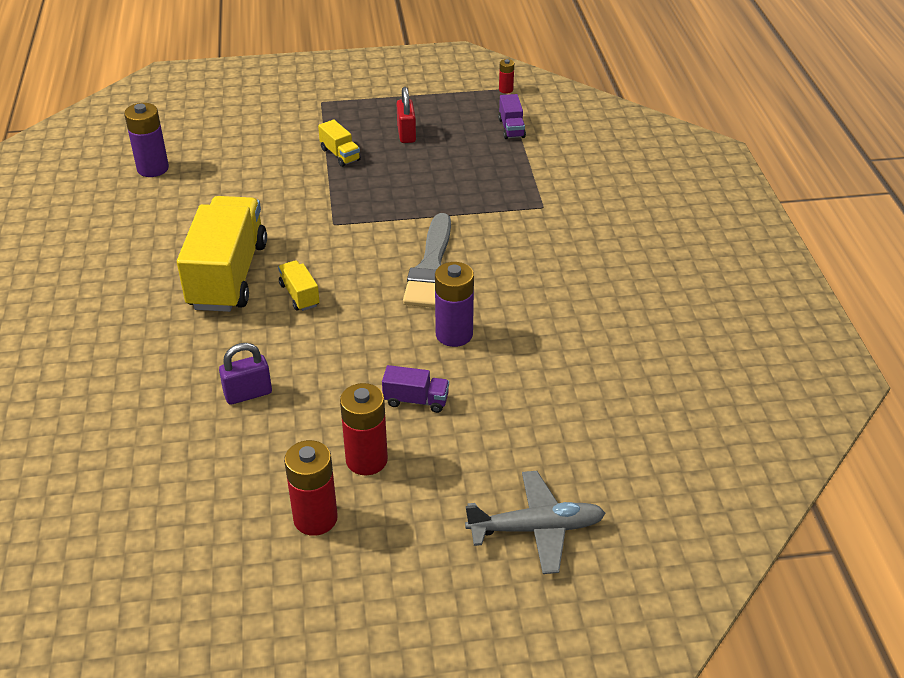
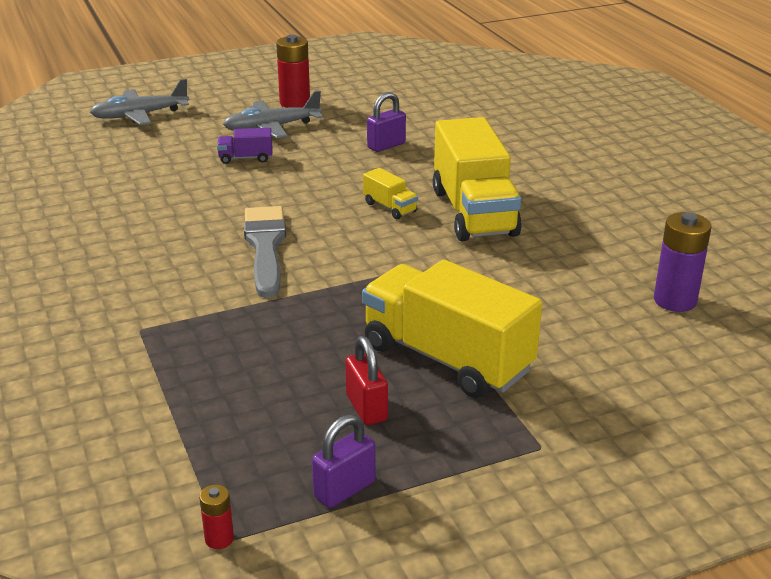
camera: 165 degrees right, 10 degrees down
yellow truck [318,119,361,167] -> yellow truck [362,260,542,398], size x2.34
red battery [340,383,388,475] -> grey plane [223,91,323,139]
purple battery [435,262,474,347] -> none
purple truck [498,94,526,139] -> none
none -> purple padlock [312,414,376,508]

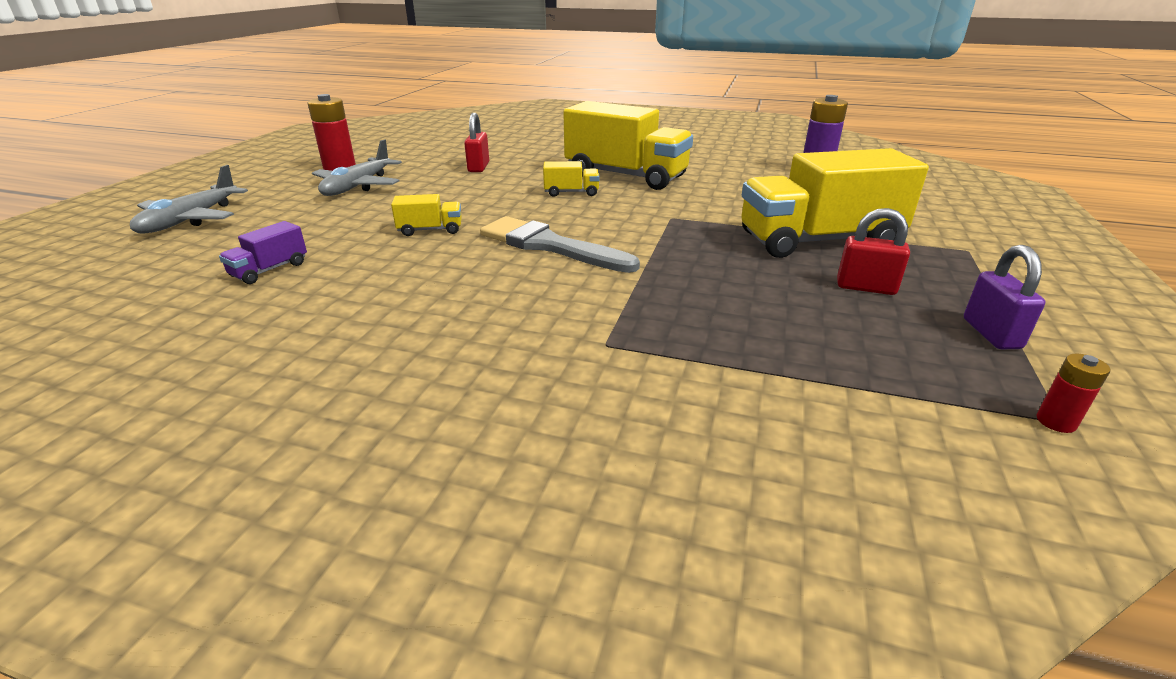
camera: 50 degrees left, 0 degrees up
purple truck [217,128,272,164] -> purple truck moved to [219,221,307,284]
purple padlock [367,92,406,152] -> red padlock [464,113,489,172]
none -> yellow truck [391,194,462,236]

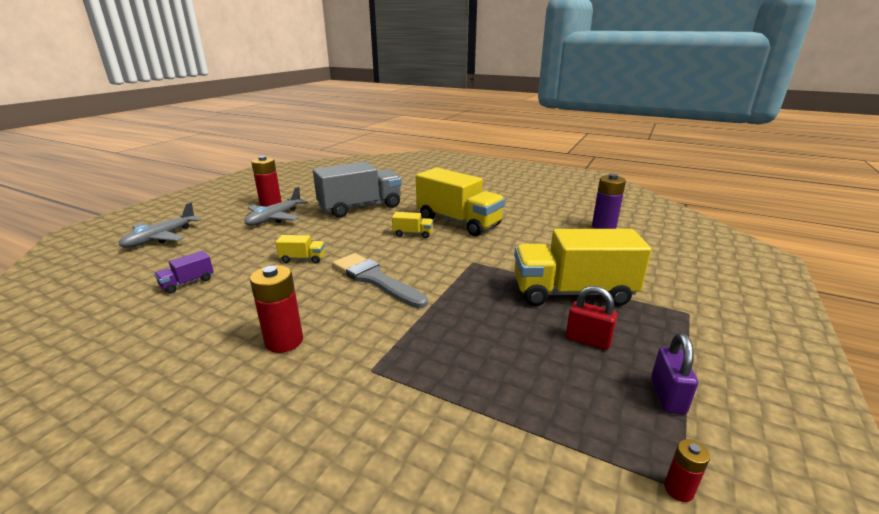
camera: 10 degrees right, 5 degrees down
red padlock [464,113,489,172] -> grey truck [313,162,402,218]
none -> red battery [250,265,303,353]

